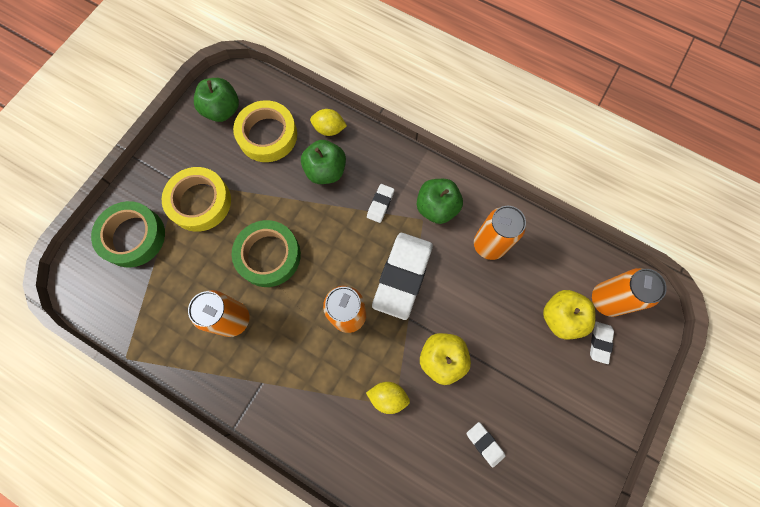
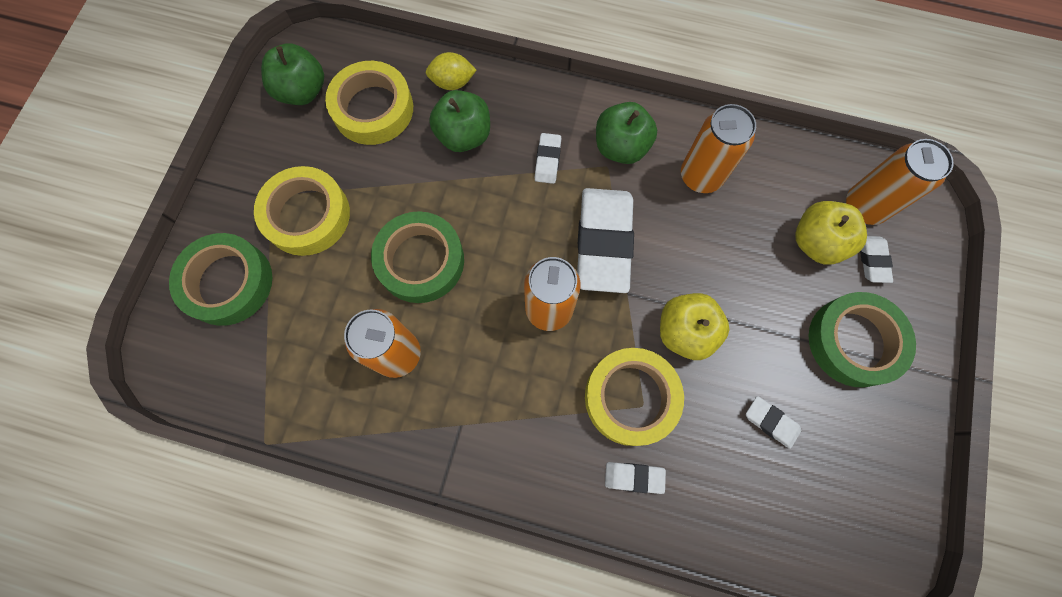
camera: 15 degrees left, 0 degrees up
yellow lemon [366,382,410,414] -> yellow tape [585,348,684,446]
none -> white eraser [605,462,666,494]
none -> green tape [809,292,916,387]

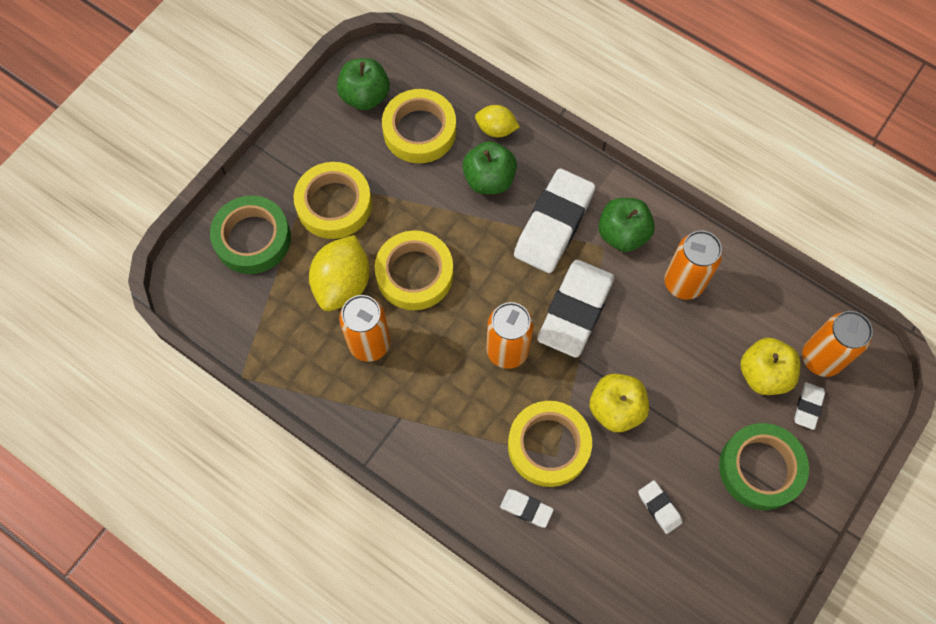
camera: 20 degrees right, 5 degrees down
green tape [371,211,464,303] -> yellow tape [375,230,453,310]
white eraser [535,133,561,184] -> white eraser [514,168,595,273], size x2.23
none -> yellow lemon [309,235,370,311]

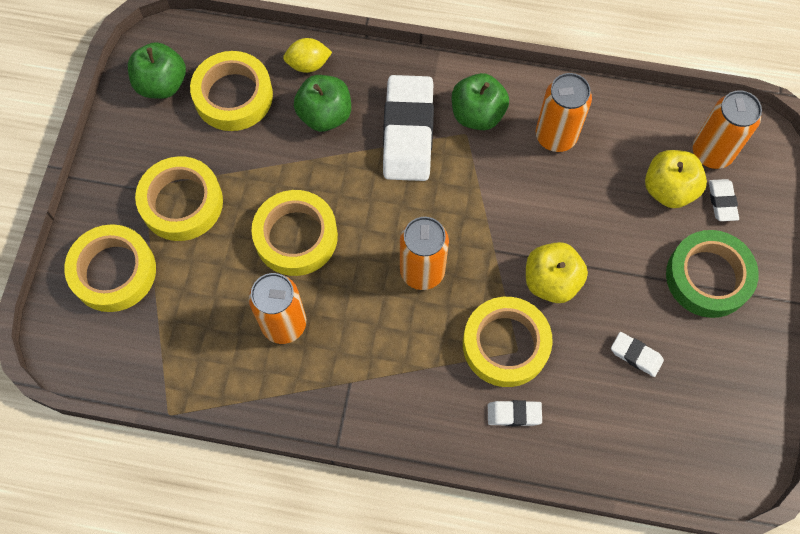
camera: 25 degrees left, 0 degrees up
green tape [210,196,291,274] -> yellow tape [64,224,156,312]
yellow lemon [309,235,370,311] -> none
white eraser [537,260,615,358] -> none

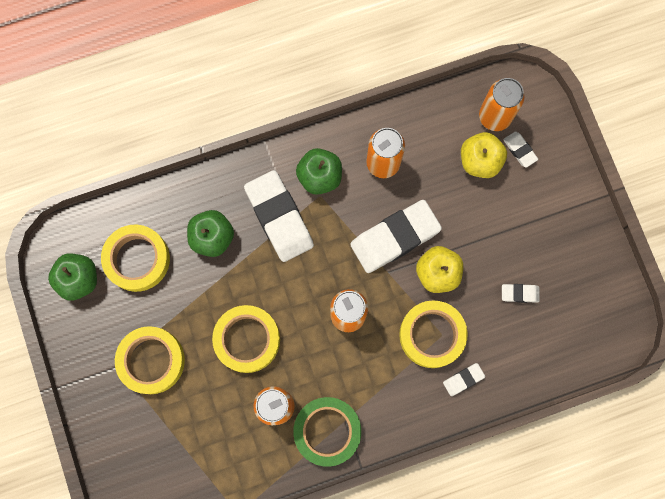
camera: 30 degrees left, 10 degrees up
yellow tape [64,224,156,312] -> none
yellow lemon [283,38,332,73] -> none
green tape [666,230,759,318] -> green tape moved to [293,397,361,467]
none -> white eraser [350,200,442,273]

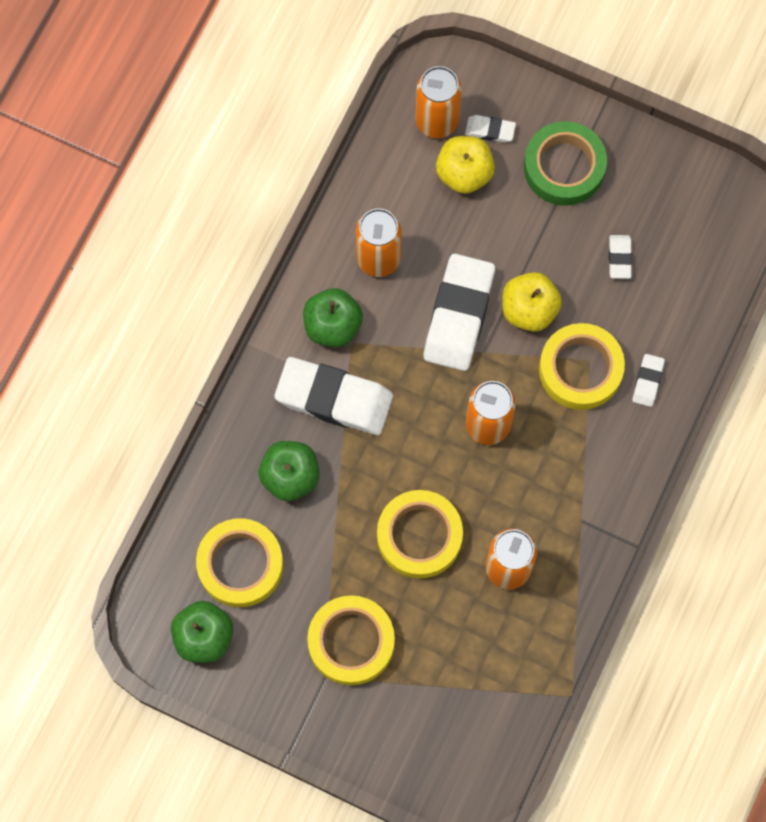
camera: 45 degrees left, 5 degrees down
green tape [293,397,361,467] -> green tape moved to [524,121,607,206]
white eraser [502,284,540,303] -> white eraser turned 45 degrees counterclockwise [609,235,632,279]

